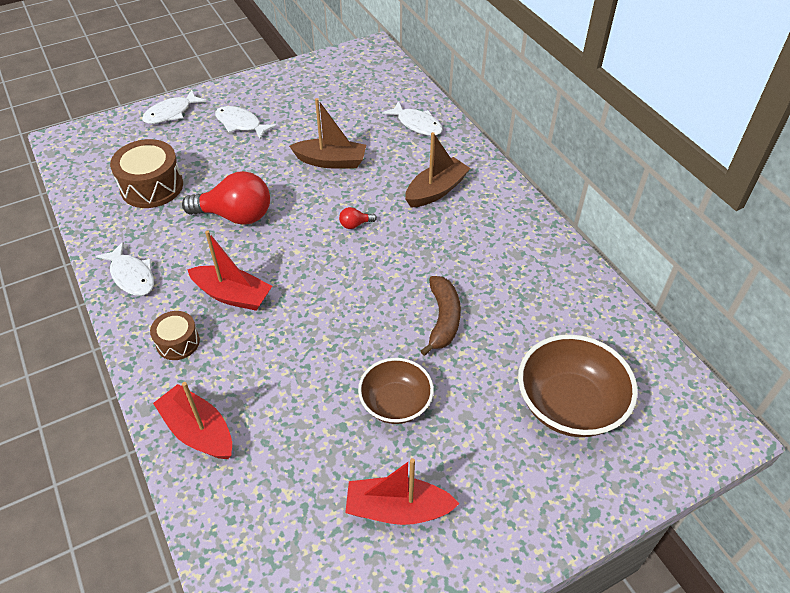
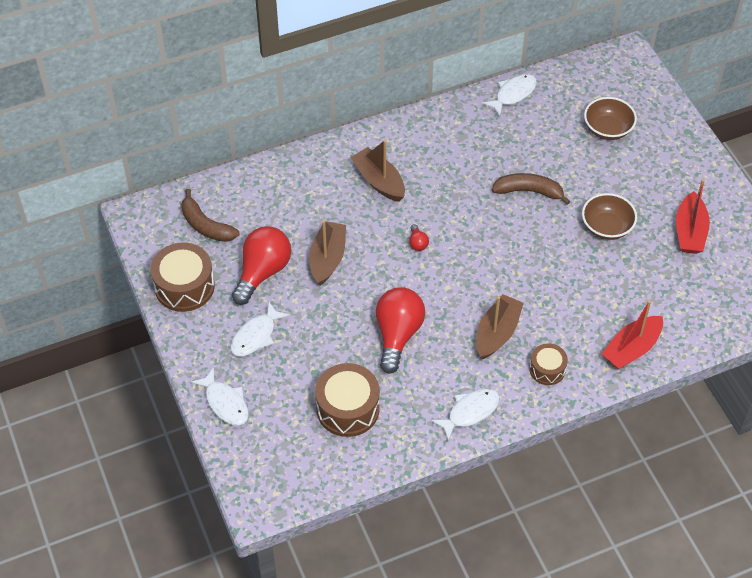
camera: 85 degrees left, 5 degrees up
red boat [187,231,272,311] -> brown boat [476,294,524,359]
white fish [382,101,443,136] -> white fish moved to [482,74,537,117]
brown bowl [518,334,638,437] -> brown bowl [584,97,637,140], size x0.65
none -> brown drum [151,242,215,312]
none -> brown banana [181,189,239,242]
none -> red light bulb [232,226,291,305]

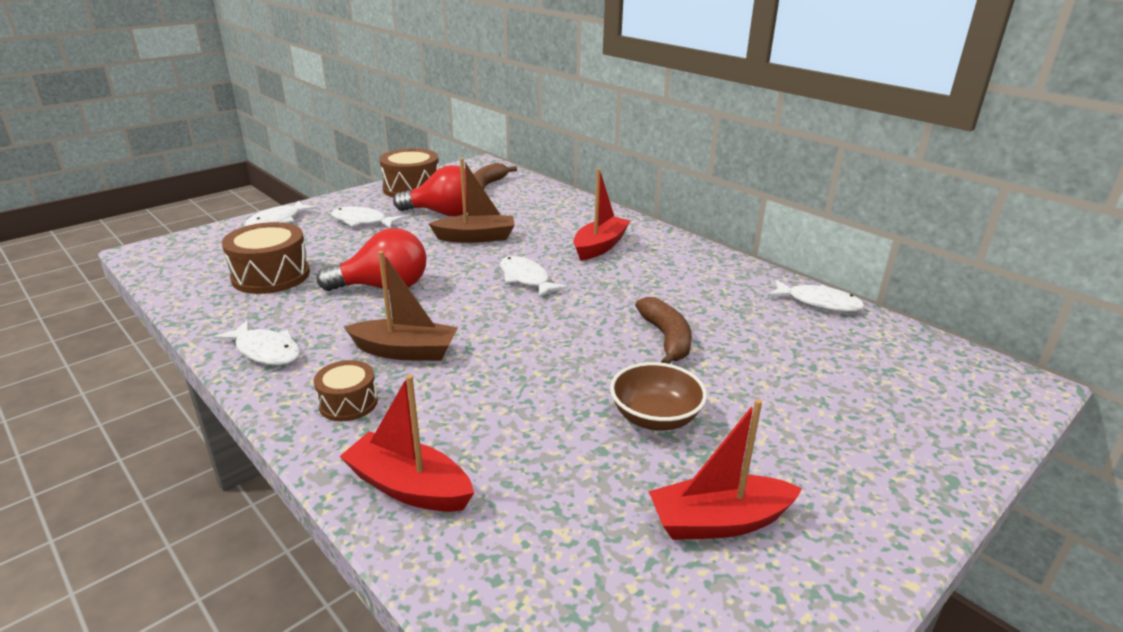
camera: 70 degrees right, 25 degrees down
brown boat [351,140,405,202] -> red boat [574,168,630,261]
red light bulb [409,224,429,251] -> white fish [500,256,568,298]
brown bowl [584,97,637,140] -> none

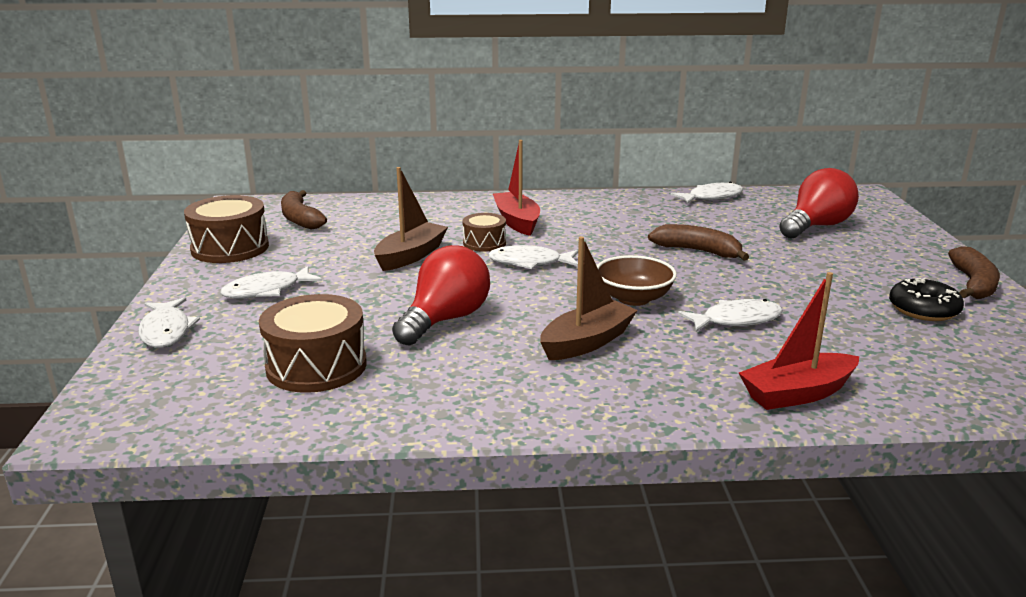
camera: 50 degrees left, 5 degrees down
white fish [213,320,301,365] -> white fish moved to [678,299,783,332]
brown drum [314,360,378,421] -> brown drum moved to [463,213,506,252]
red light bulb [393,165,468,216] -> red light bulb moved to [779,168,859,239]
brown bowl [610,362,707,431] -> brown bowl moved to [597,255,677,306]
red boat [649,399,802,540] -> black donut [889,278,964,321]
none -> brown banana [948,246,1000,299]

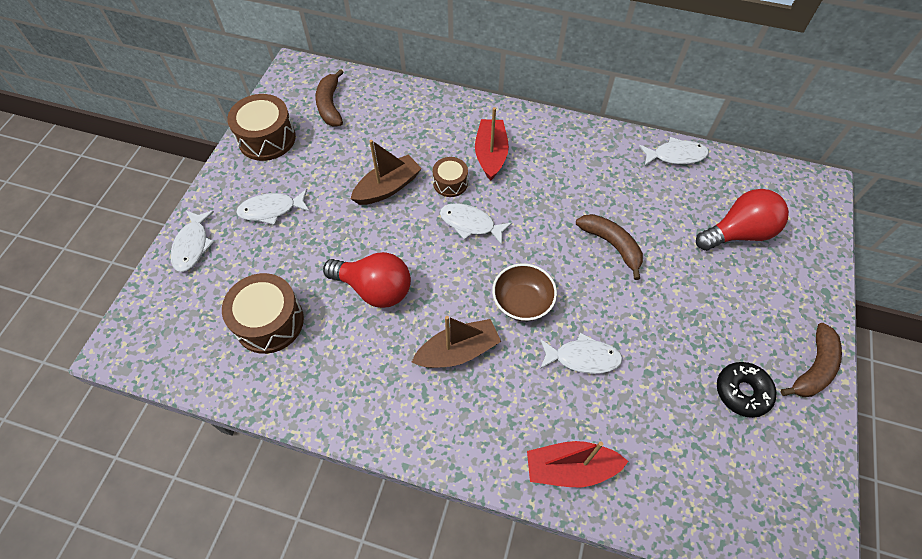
camera: 20 degrees right, 35 degrees up
red light bulb [392,245,490,346] -> red light bulb turned 60 degrees clockwise [323,252,411,308]

